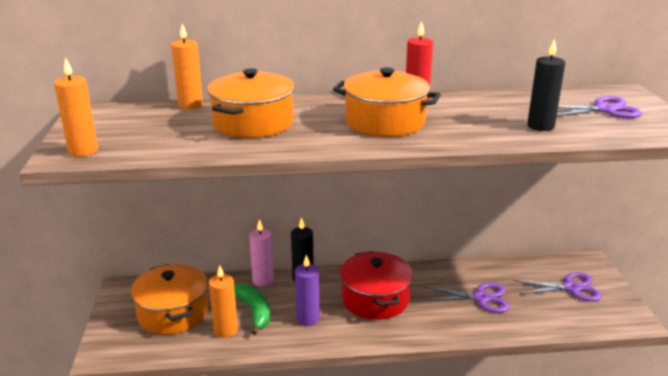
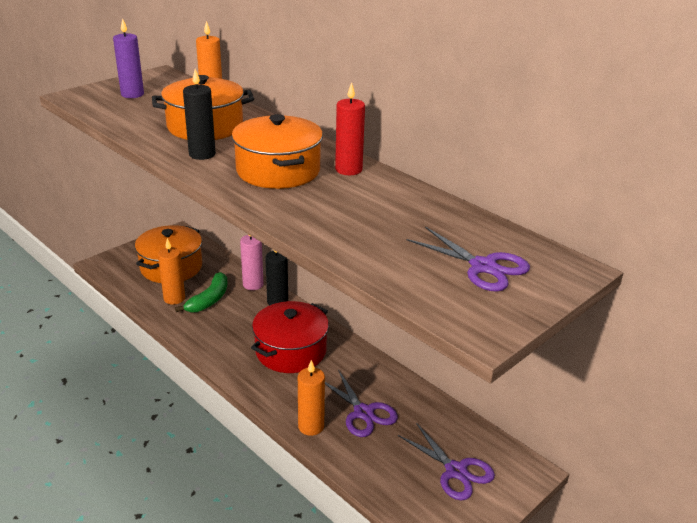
camera: 50 degrees right, 5 degrees up
orange candle [54,58,98,157] -> orange candle moved to [298,360,325,436]
purple candle [295,254,319,326] -> purple candle moved to [113,18,144,98]
black candle [527,39,565,131] -> black candle moved to [183,69,216,160]

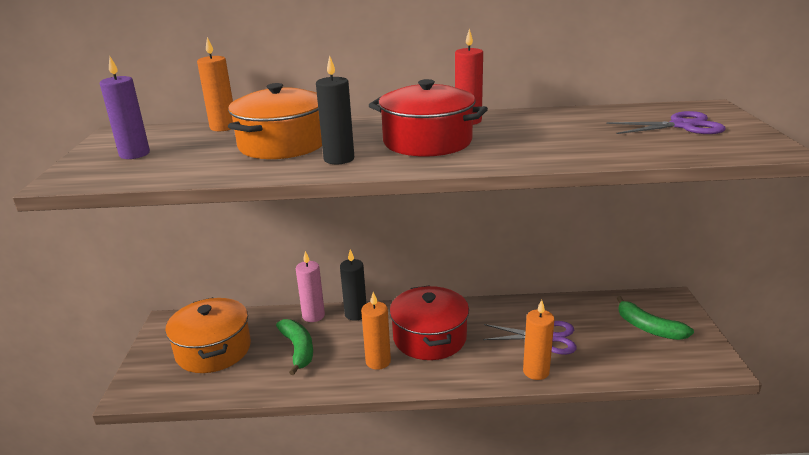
camera: 45 degrees left, 5 degrees down
orange candle [158,238,185,305] -> orange candle moved to [361,292,391,370]
orange pot [232,114,323,189] -> red pot [369,79,488,157]
purple scissors [398,423,495,500] -> green banana [617,296,694,340]

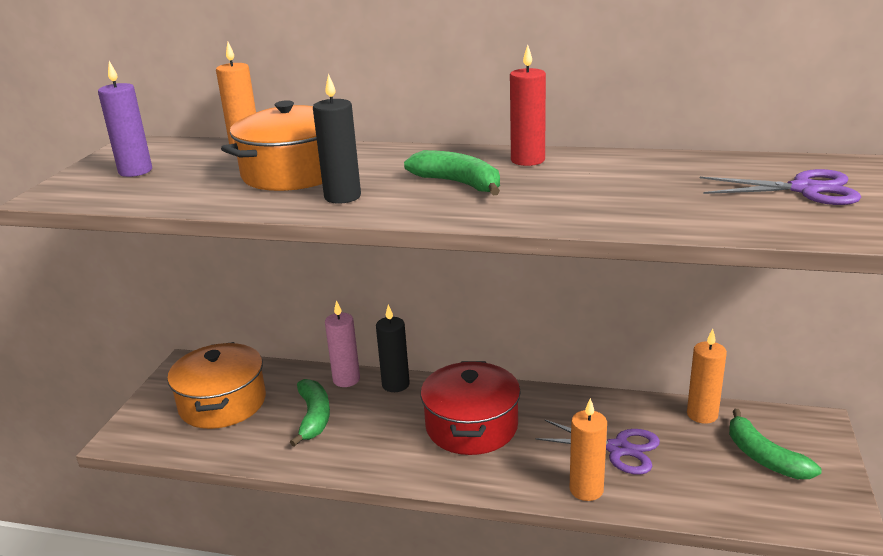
camera: 15 degrees right, 0 degrees up
orange candle [361,292,391,370] -> orange candle moved to [687,329,727,424]
red pot [369,79,488,157] -> green banana [404,150,500,195]

